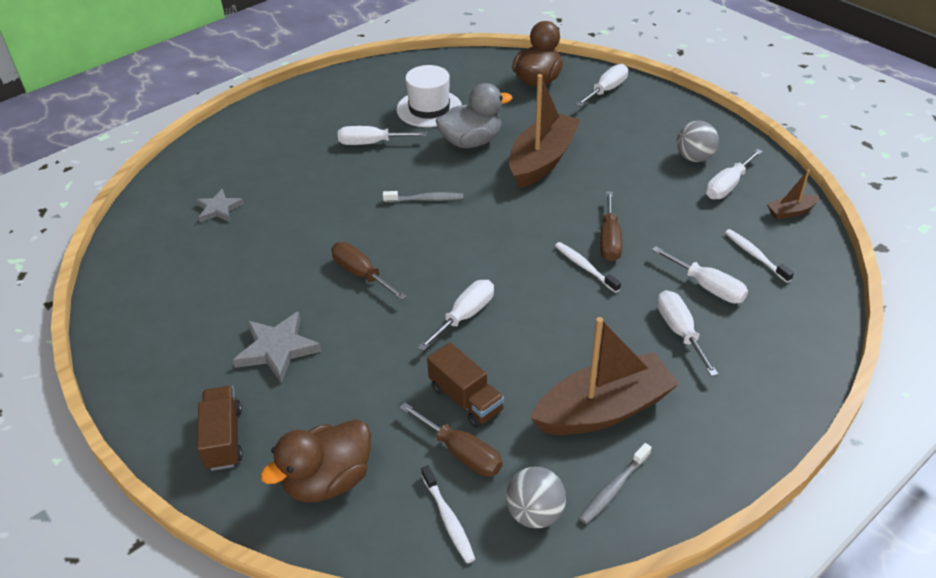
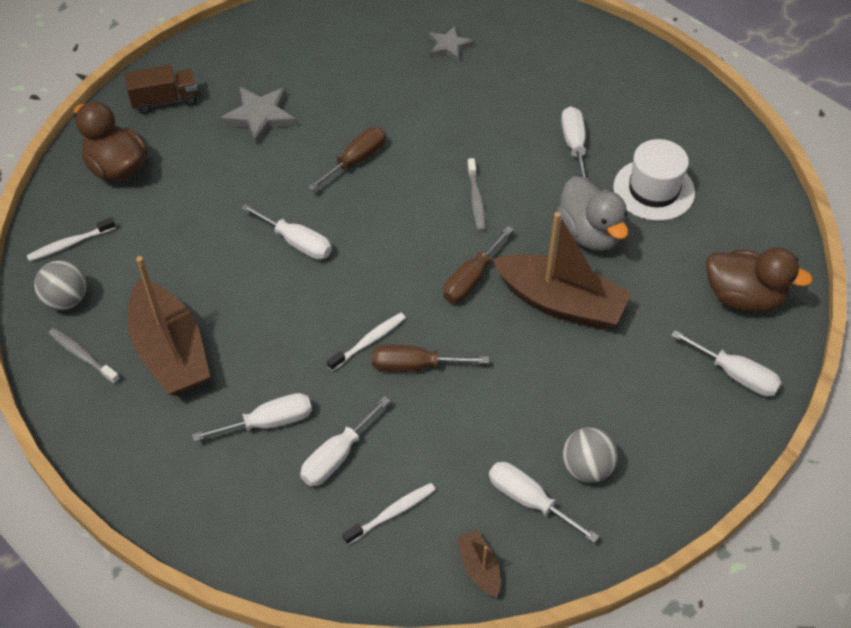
camera: 85 degrees right, 10 degrees up
brown screwdriver [399,403,502,477] -> brown screwdriver moved to [443,226,514,303]
brown truck [427,342,504,428] -> none

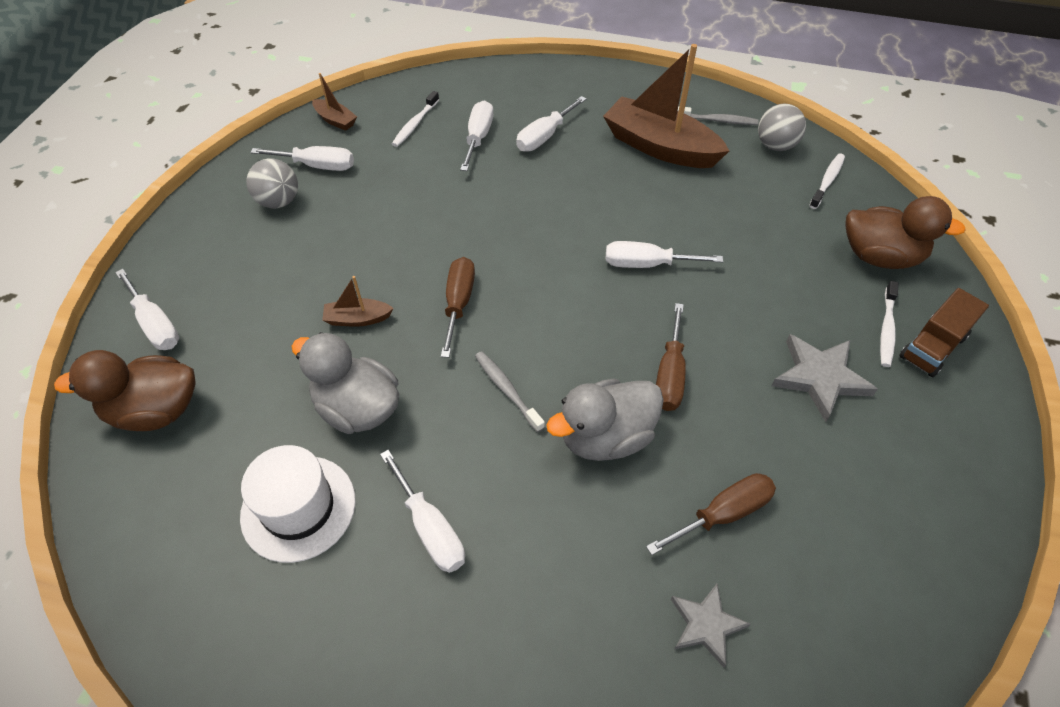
camera: 150 degrees right, 0 degrees up
white toothbrush [327,313,406,371] -> white toothbrush moved to [880,281,898,367]
brown screwdriver [372,345,489,372] -> brown screwdriver moved to [646,473,776,555]
brown boat [492,212,632,330] -> brown boat [322,276,393,327], size x0.45
white screwdriver [671,330,782,397] -> white screwdriver turned 135 degrees counterclockwise [115,269,179,350]
none -> grey duck [546,379,664,461]

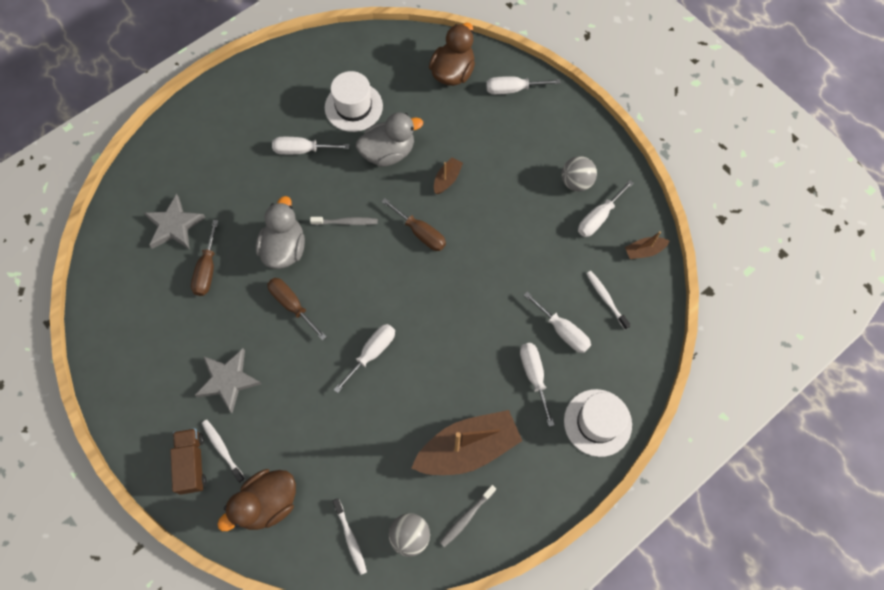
camera: 125 degrees right, 15 degrees up
grey star [671,583,751,668] -> grey star [144,194,206,250], size x1.52
none -> white hat [564,389,632,457]

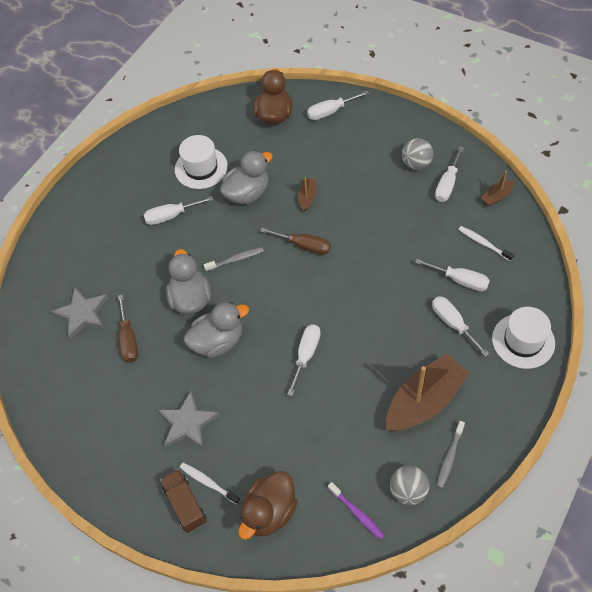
camera: 15 degrees left, 10 degrees down
brown screwdriver [268,278,327,341] -> grey duck [184,302,249,358]
white toothbrush [333,498,367,575] -> purple toothbrush [328,482,385,540]

